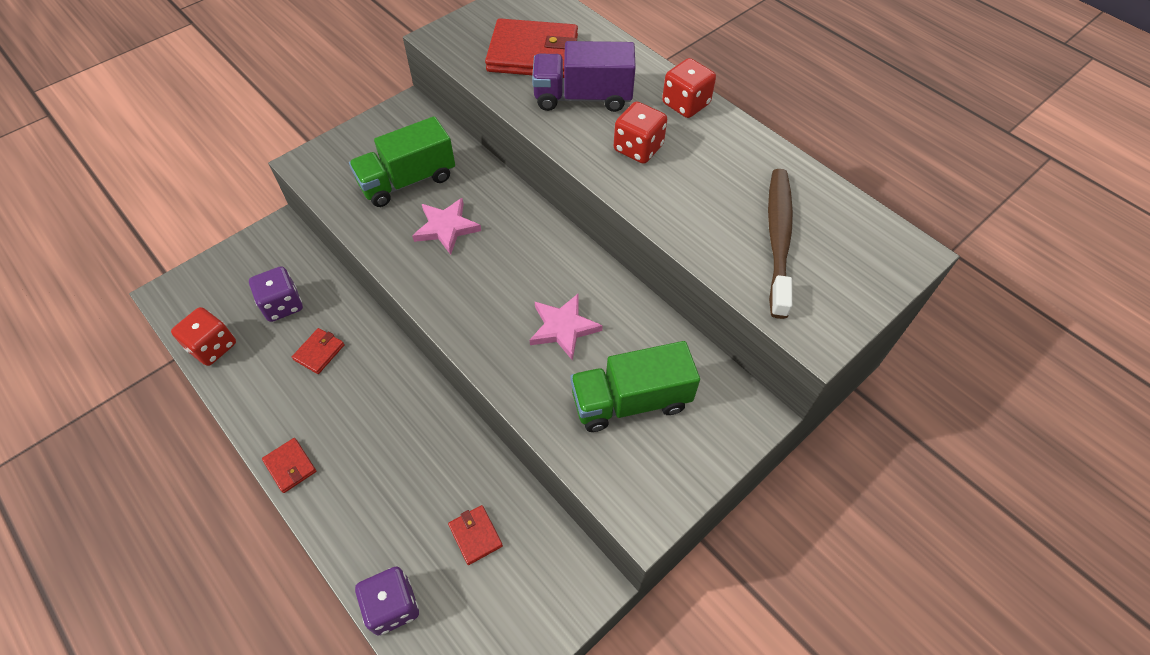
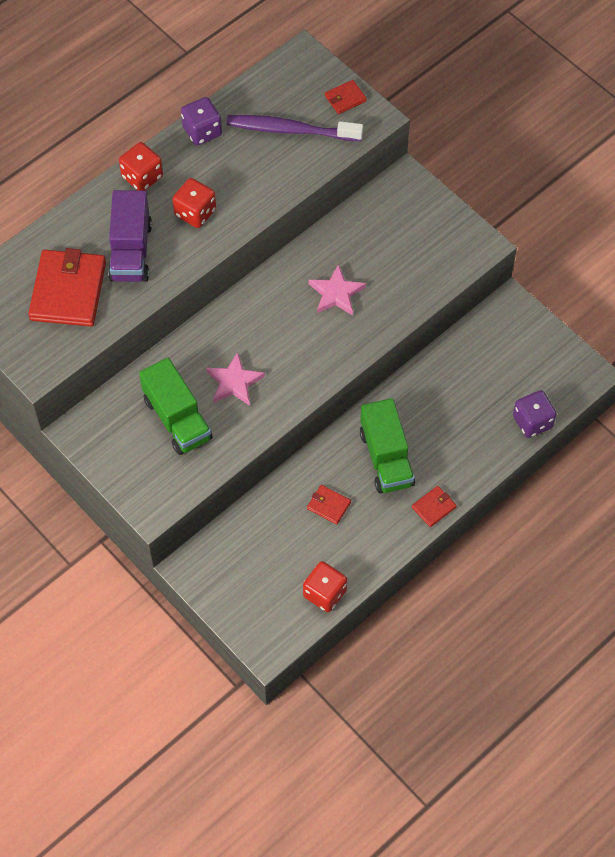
camera: 90 degrees left, 5 degrees up
purple dice [249,266,303,322] -> purple dice moved to [181,97,222,145]
red wallet [448,505,503,565] -> red wallet moved to [325,80,367,114]
green truck [570,341,700,432] -> green truck moved to [360,398,415,493]
brown toothbrush [768,169,793,319] -> purple toothbrush [227,115,363,142]

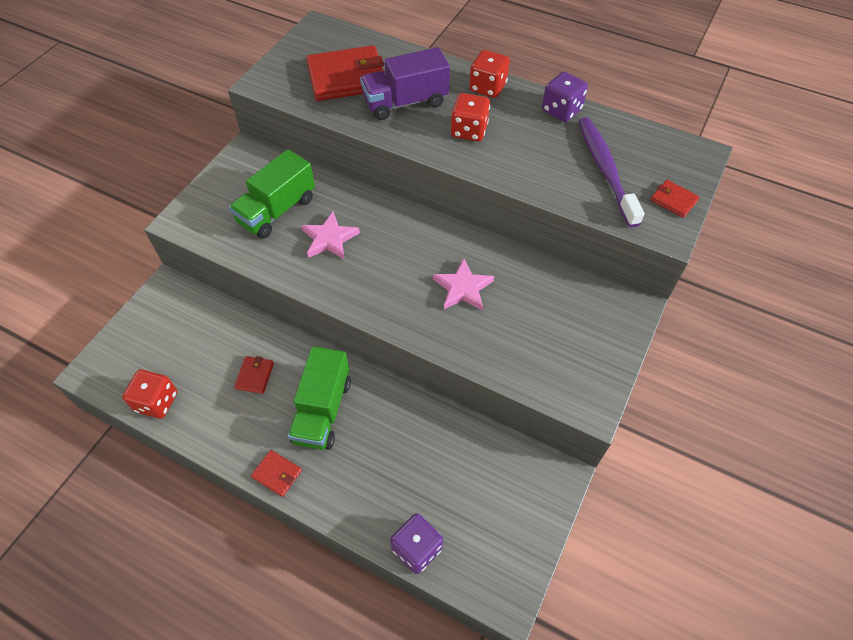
camera: 70 degrees right, 5 degrees down
green truck [360,398,415,493] -> green truck turned 45 degrees counterclockwise [288,346,351,450]

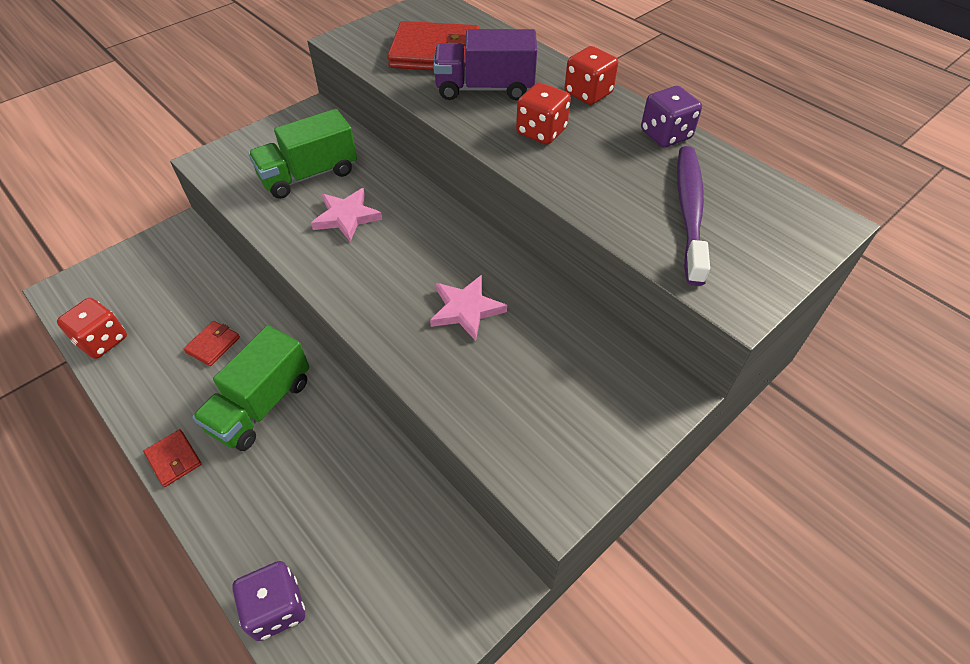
camera: 20 degrees right, 5 degrees down
red wallet [651,180,700,218] -> none

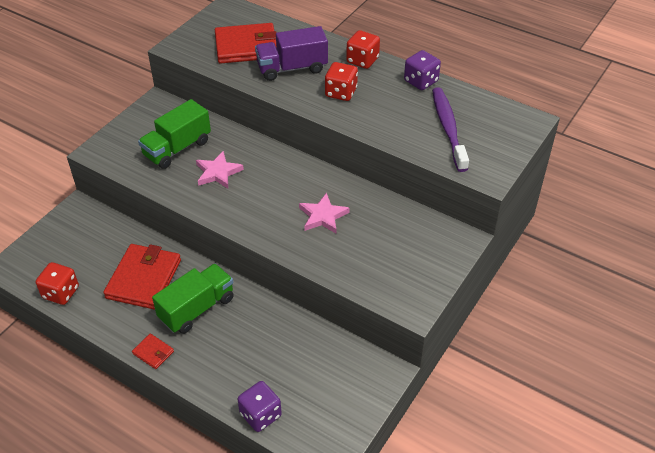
camera: 15 degrees left, 5 degrees down
red wallet [183,321,240,366] -> red wallet [103,244,181,310], size x2.20
green truck [192,325,309,451] -> green truck turned 150 degrees counterclockwise [152,264,234,334]

